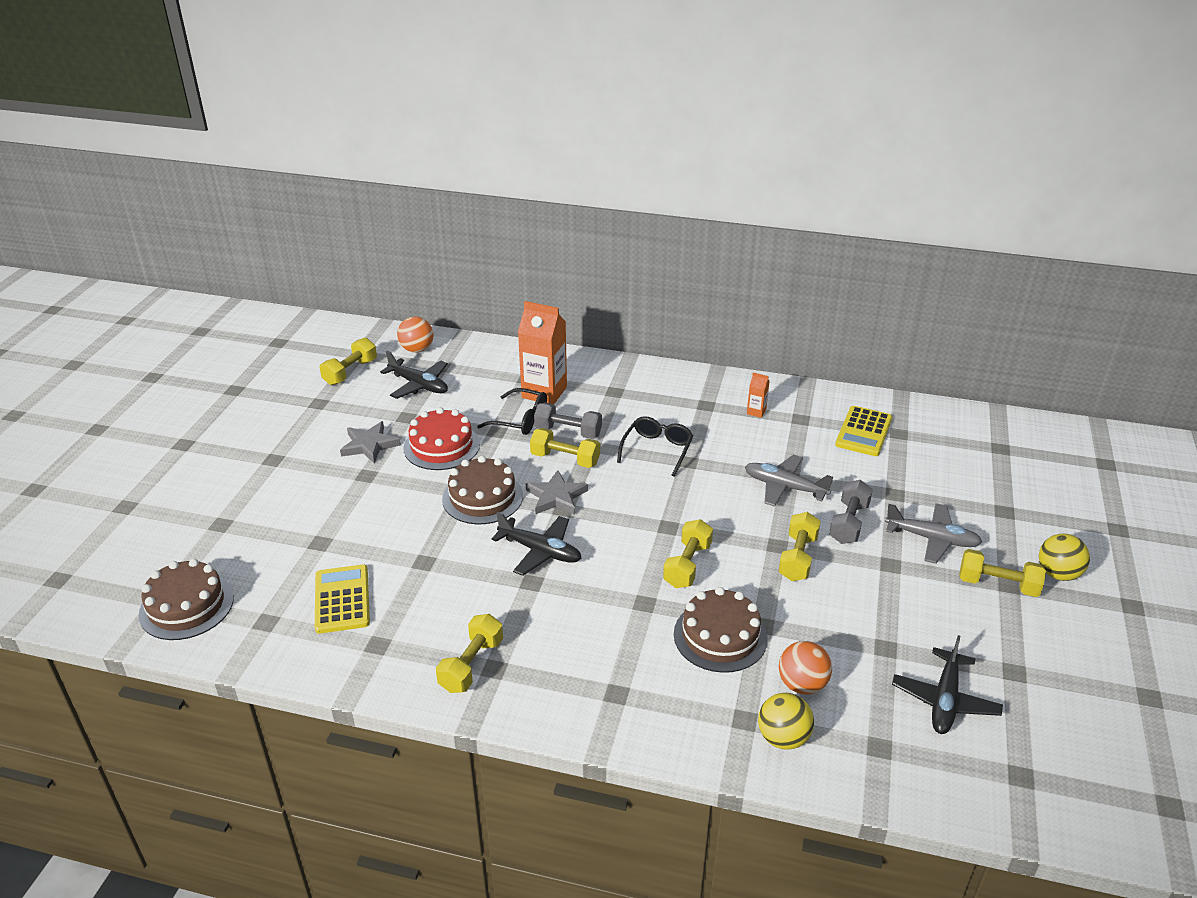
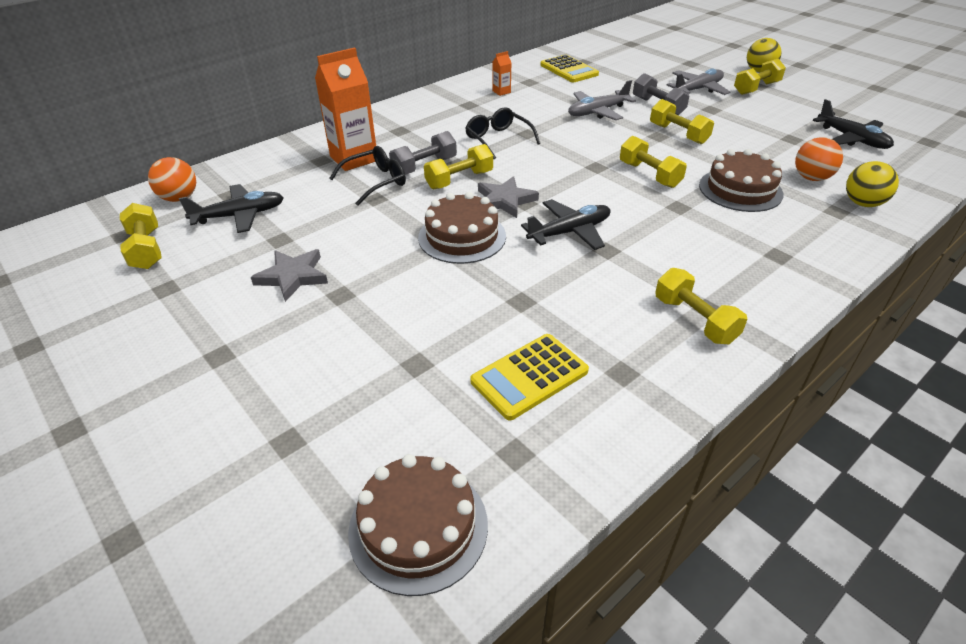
camera: 55 degrees left, 5 degrees up
yellow calculator [315,564,370,634] -> yellow calculator turned 60 degrees counterclockwise [470,334,589,420]
red cake [404,407,480,470] -> none

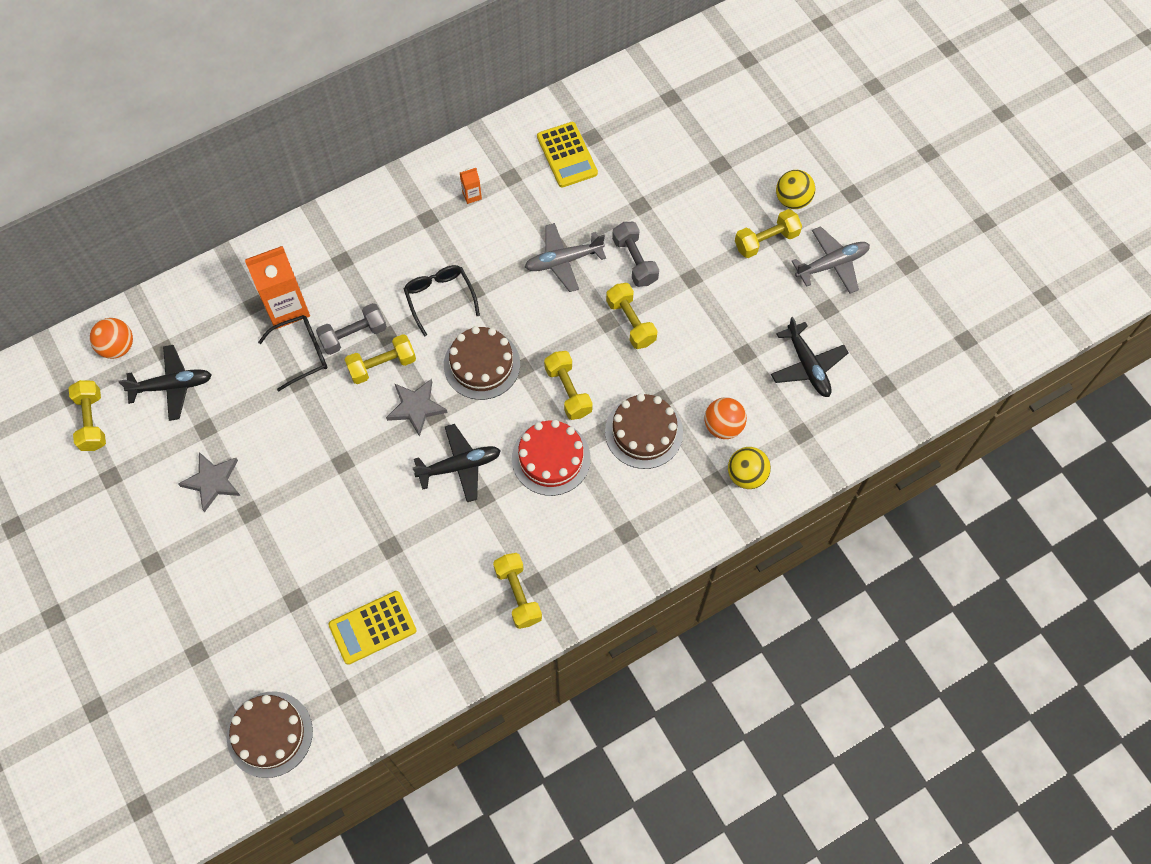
camera: 10 degrees right, 25 degrees up
brown cake [418,192,506,264] -> brown cake moved to [444,326,520,400]
grey plane [667,69,730,95] -> grey plane moved to [792,226,870,294]
none -> red cake [512,420,591,496]

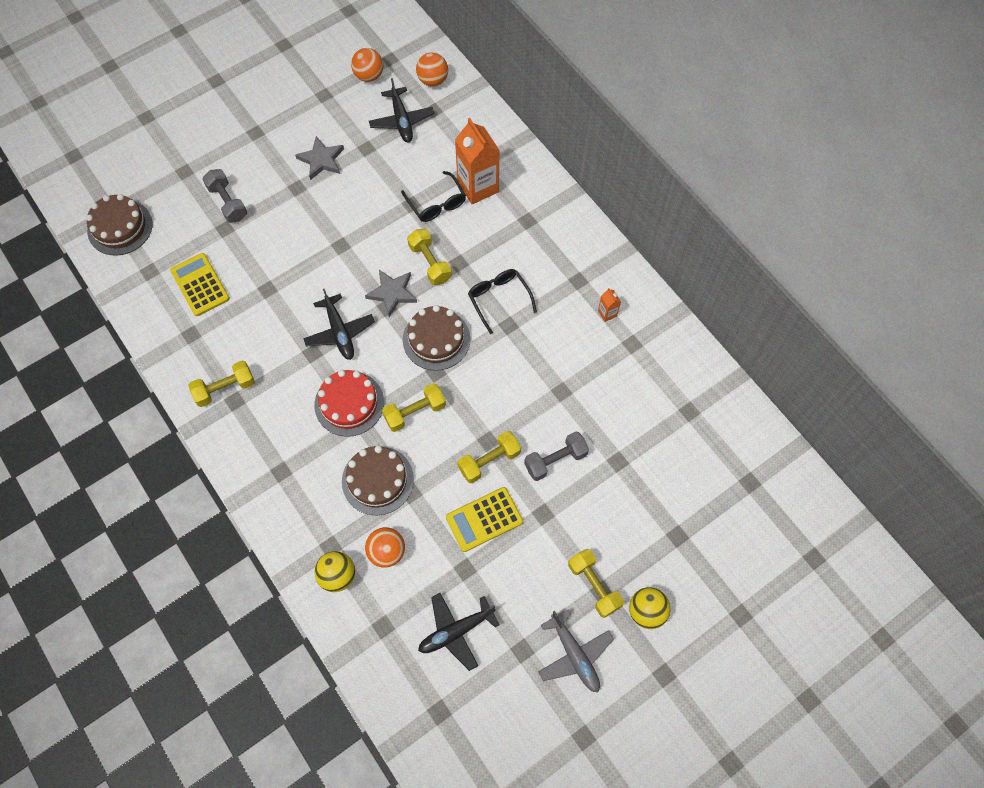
camera: 85 degrees right, 0 degrees up
yellow dumbbell [69,380,106,451] -> orange ball [351,48,383,82]
grey dumbbell [316,303,387,355] -> grey dumbbell moved to [203,169,247,223]
black glasses [404,265,480,336] -> black glasses turned 90 degrees counterclockwise [468,269,537,334]
grey plane [525,223,606,292] -> none
yellow calculator [537,122,598,187] -> yellow calculator moved to [446,487,523,552]

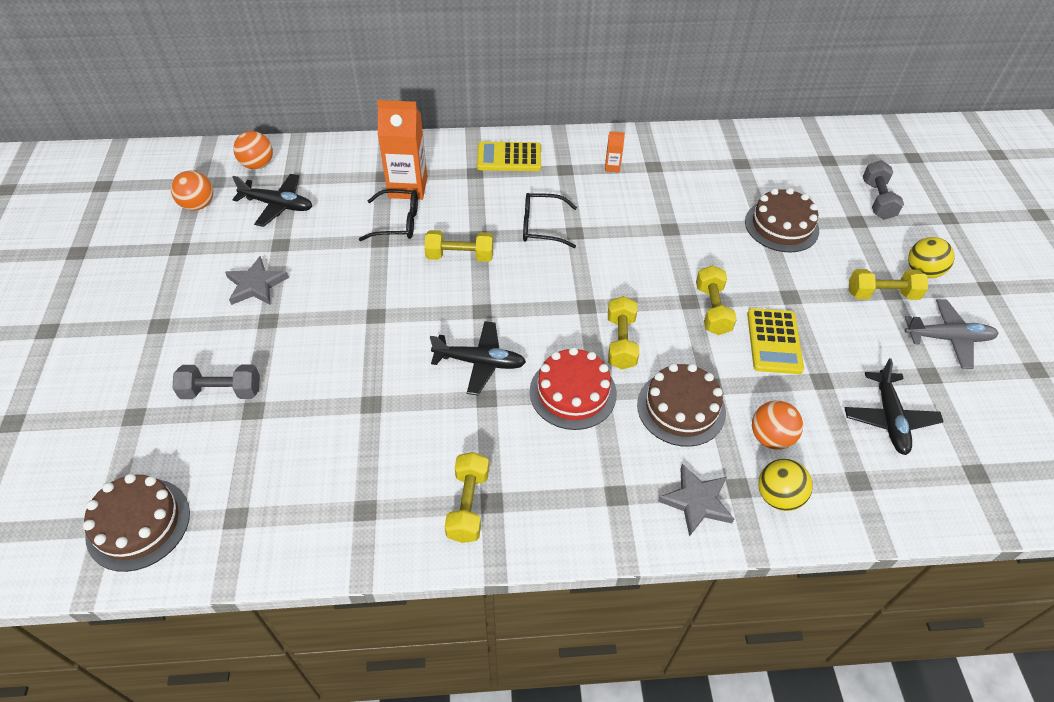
camera: 60 degrees left, 15 degrees down
yellow calculator [170,253,230,316] -> yellow calculator moved to [477,142,541,171]
grey star [365,270,417,317] -> grey star moved to [658,464,734,537]
brown cake [403,305,470,371] -> brown cake moved to [745,188,819,252]
grey dumbbell [524,431,589,481] -> grey dumbbell moved to [863,160,904,220]

